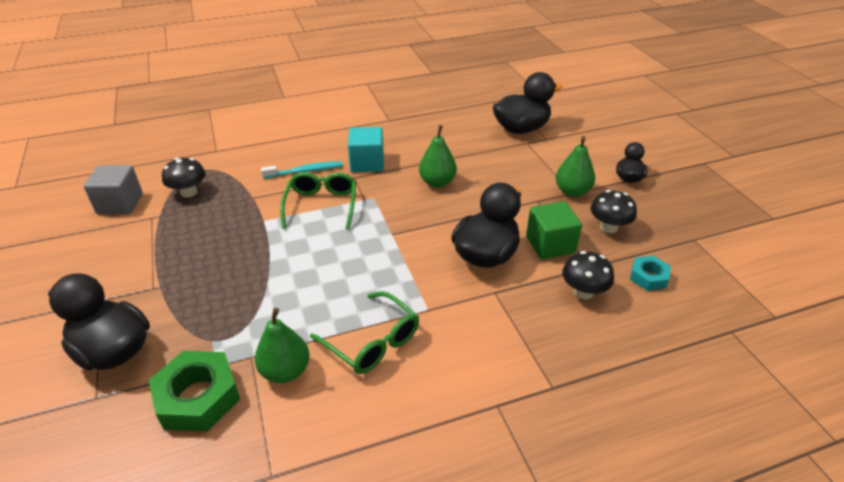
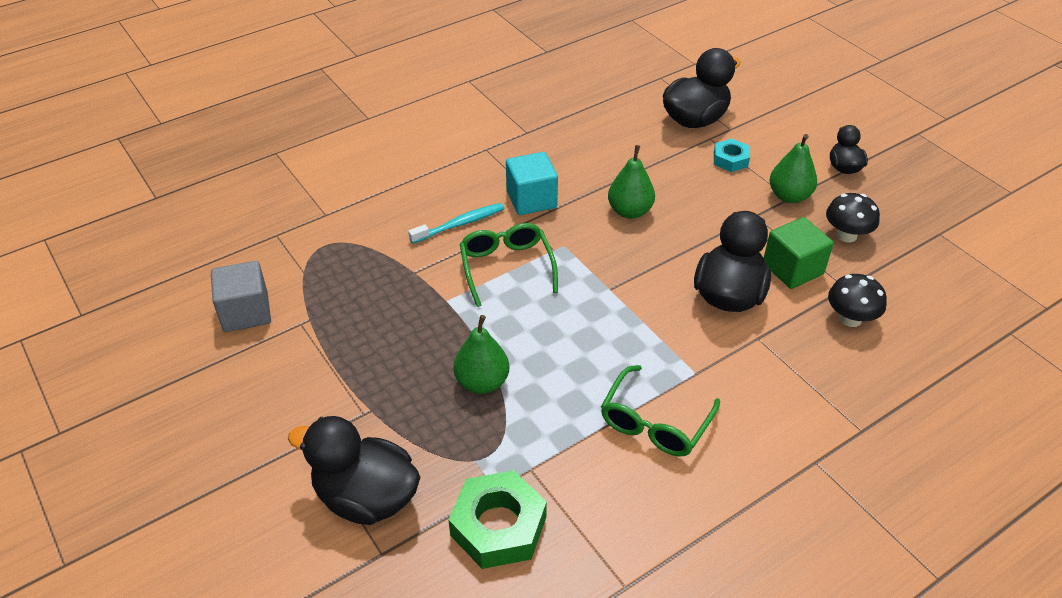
camera: 15 degrees left, 5 degrees up
black mushroom [162,158,206,198] -> none
green pear [255,308,310,383] -> green pear moved to [454,315,509,394]
green glasses [310,291,419,374] -> green glasses turned 90 degrees clockwise [601,365,720,456]
turquoise nut [630,256,671,291] -> turquoise nut moved to [714,139,750,172]

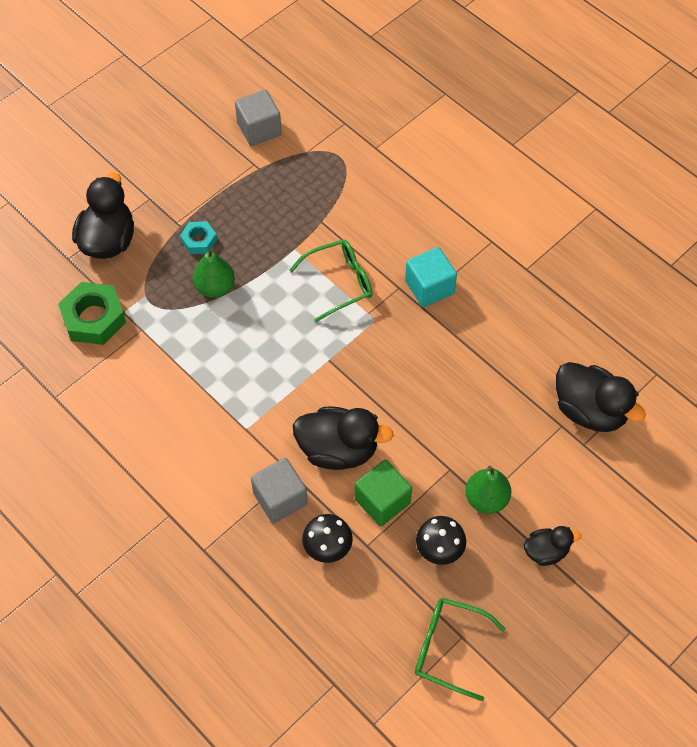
camera: 80 degrees right, 15 degrees up
turquoise toothbrush [408,203,505,244] -> none
green glasses [601,365,720,456] -> green glasses moved to [415,598,506,701]
green pear [608,145,655,219] -> none
turquoise nut [714,139,750,172] -> turquoise nut moved to [180,221,217,254]
none -> grey cube [251,458,307,524]

